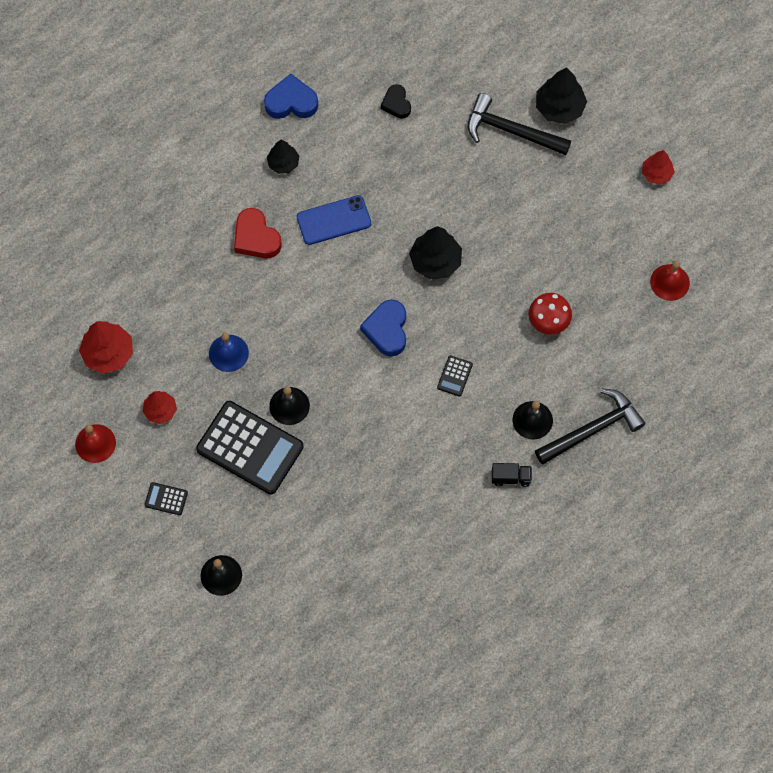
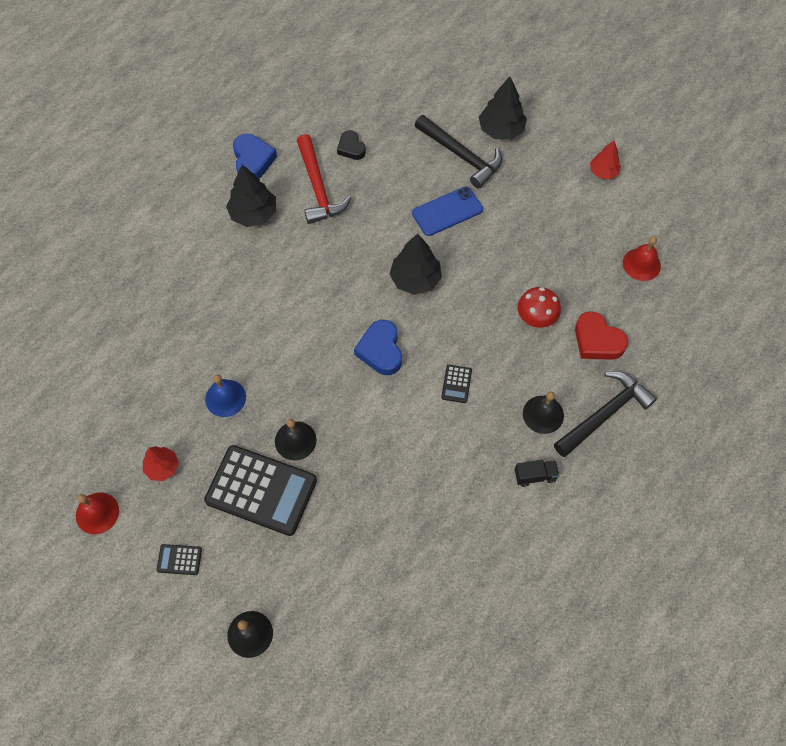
camera: 10 degrees left, 5 degrees down
red tree [79,321,133,374] -> none
red heart [234,208,282,258] -> red heart moved to [575,311,628,360]
blue heart [264,74,318,119] -> blue heart turned 90 degrees clockwise [233,134,277,179]
black tree [267,140,299,174] -> black tree [226,164,276,227], size x1.58
blue phone [297,195,371,245] -> blue phone moved to [412,186,483,236]
black hammer [468,93,571,155] -> black hammer turned 150 degrees counterclockwise [415,115,502,189]
none -> red hammer [297,134,351,224]

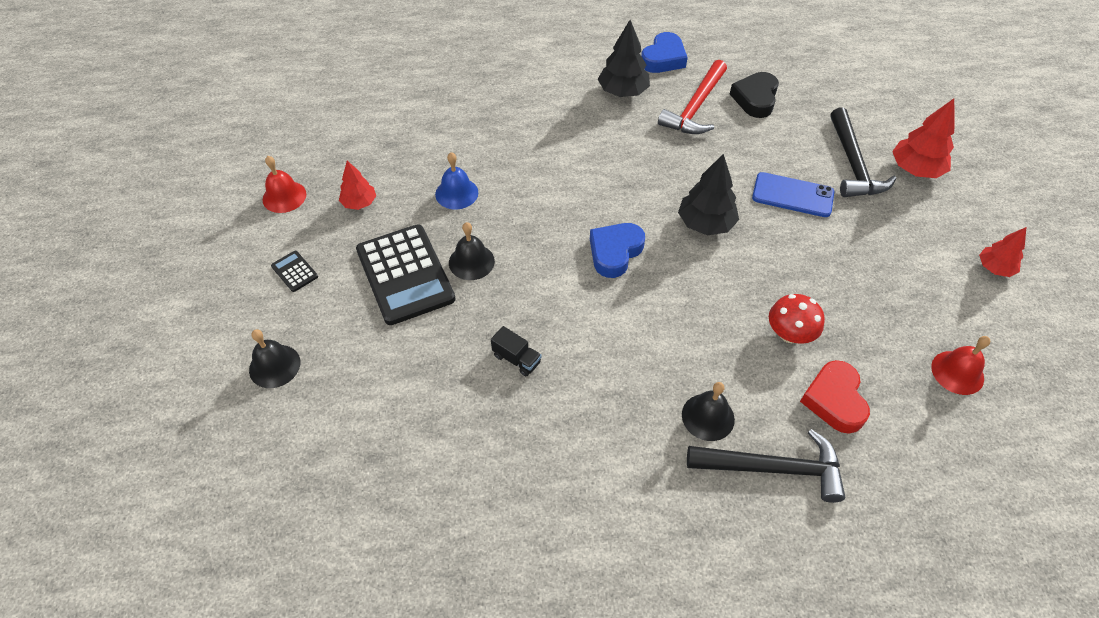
camera: 45 degrees right, 10 degrees down
black heart [337,130,366,160] -> black heart [730,72,779,118], size x1.53
black calculator [441,365,472,403] -> none
black tree [479,76,527,140] -> red tree [892,99,954,178]
black truck [515,460,559,487] -> black truck moved to [491,326,542,376]

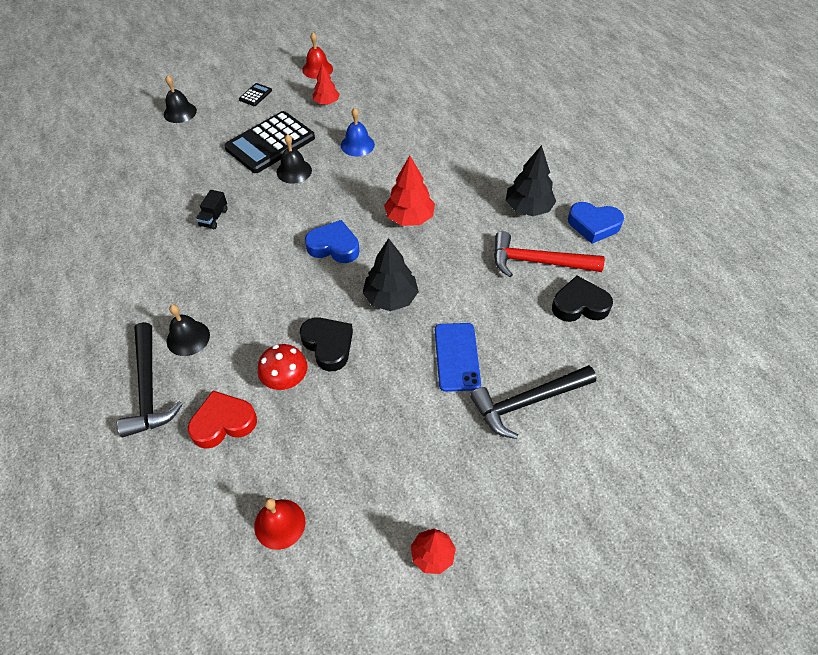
camera: 70 degrees right, 0 degrees up
red tree [892,99,954,178] -> red tree moved to [384,156,435,226]
none -> black heart [300,317,353,371]

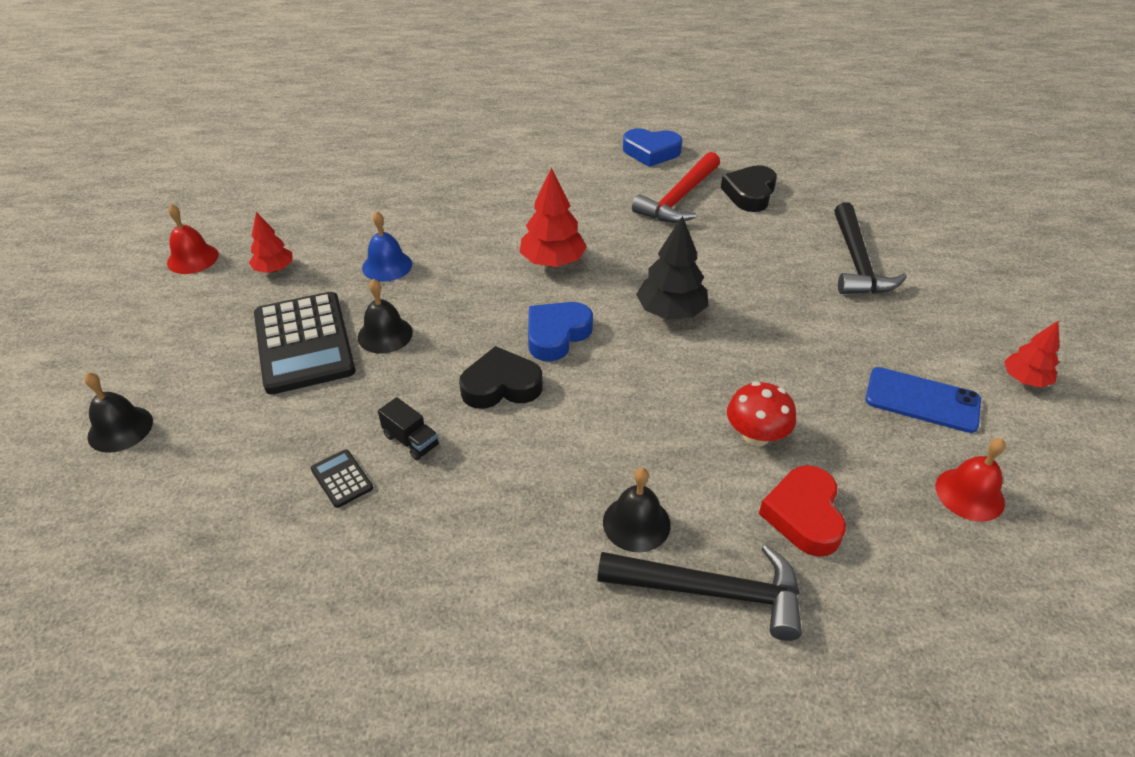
camera: 65 degrees left, 10 degrees down
black calculator [239,83,272,106] -> black calculator moved to [311,449,373,508]
black heart [300,317,353,371] -> black heart moved to [459,346,543,409]
blue phone [435,323,481,392] -> blue phone moved to [866,367,981,433]
black tree [506,145,556,216] -> none
blue heart [568,202,624,244] -> blue heart turned 60 degrees clockwise [623,128,683,167]

